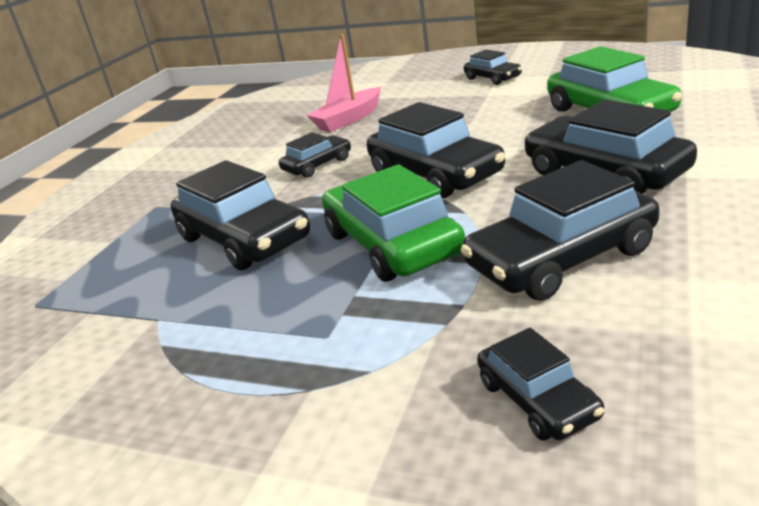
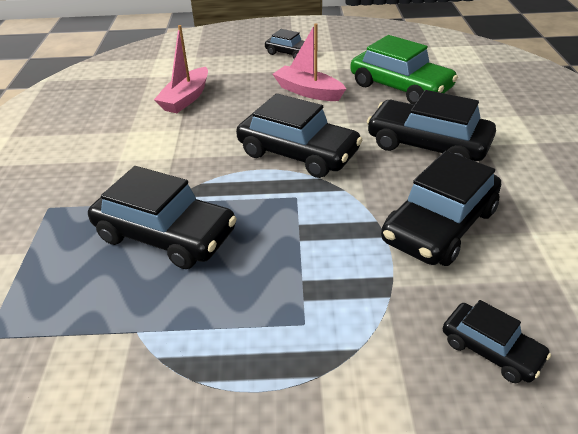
camera: 25 degrees left, 10 degrees up
black car [279,132,351,178] -> none
green car [322,164,465,282] -> none
none -> pink boat [273,23,346,101]

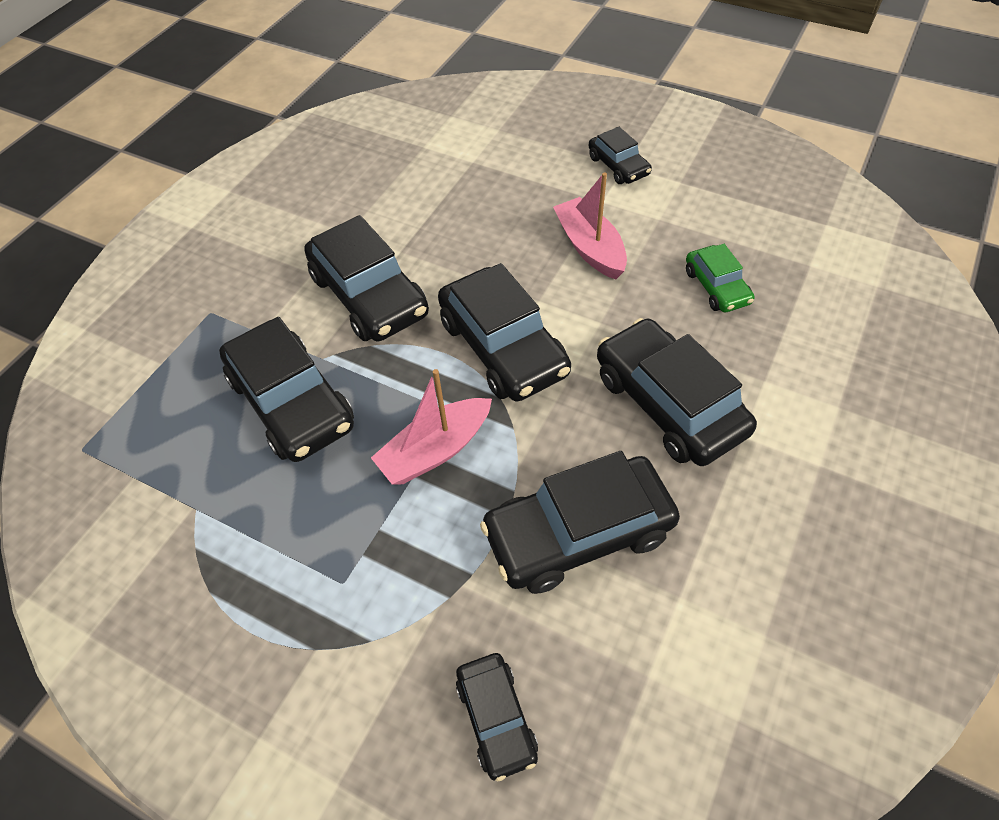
camera: 30 degrees right, 15 degrees up
pink boat [154,25,208,113] -> pink boat moved to [371,369,492,485]
green car [350,35,458,105] -> green car [686,244,755,312], size x0.54
none -> black car [304,215,429,342]

